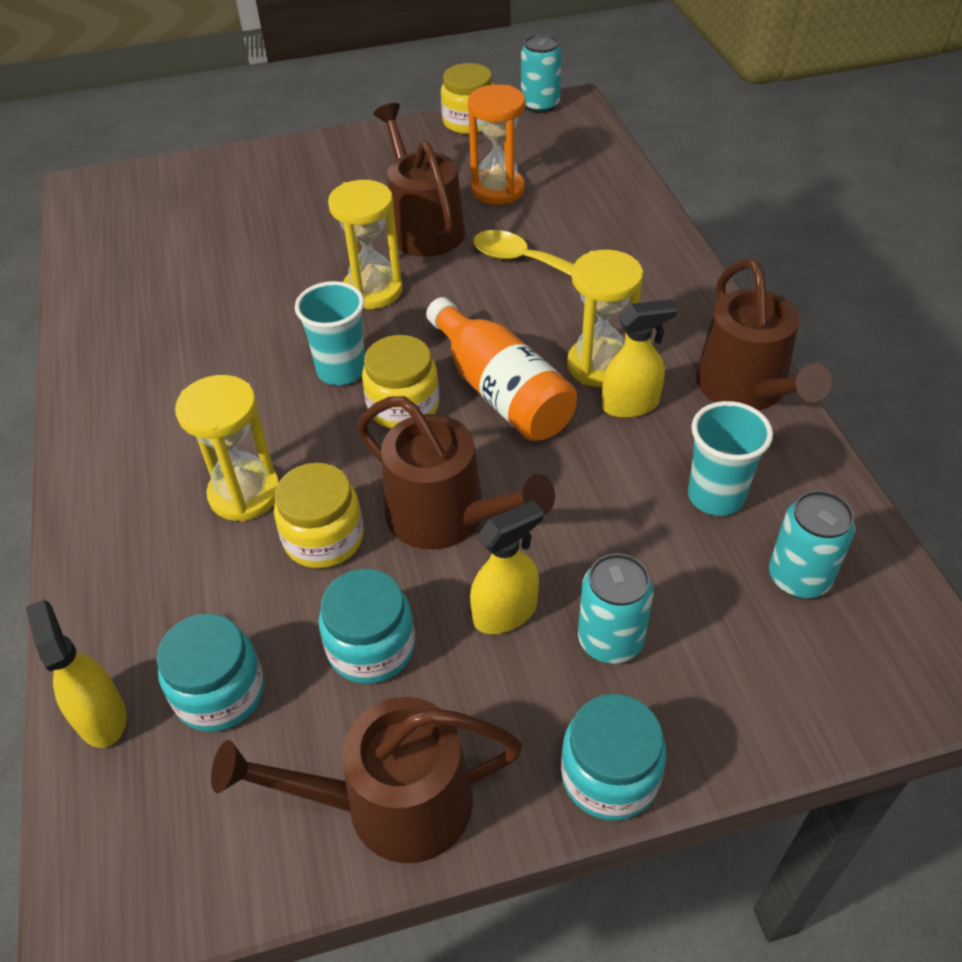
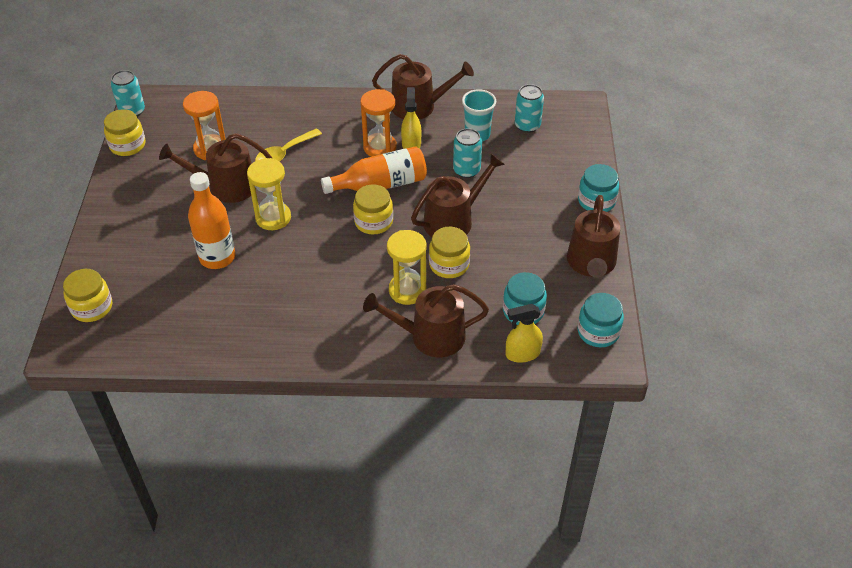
camera: 75 degrees left, 0 degrees up
turquoise cup [295,281,365,385] -> none
turquoise jar [319,569,415,684] -> turquoise jar moved to [577,293,624,347]
yellow spray bottle [470,500,543,634] -> none
yellow hourglass [567,250,643,387] -> orange hourglass [360,89,397,157]
turquoise can [578,553,654,664] -> turquoise can moved to [453,128,482,178]
none -> yellow jar [63,269,112,322]
none -> orange bottle [188,172,235,269]
none -> brown watering can [363,284,489,357]

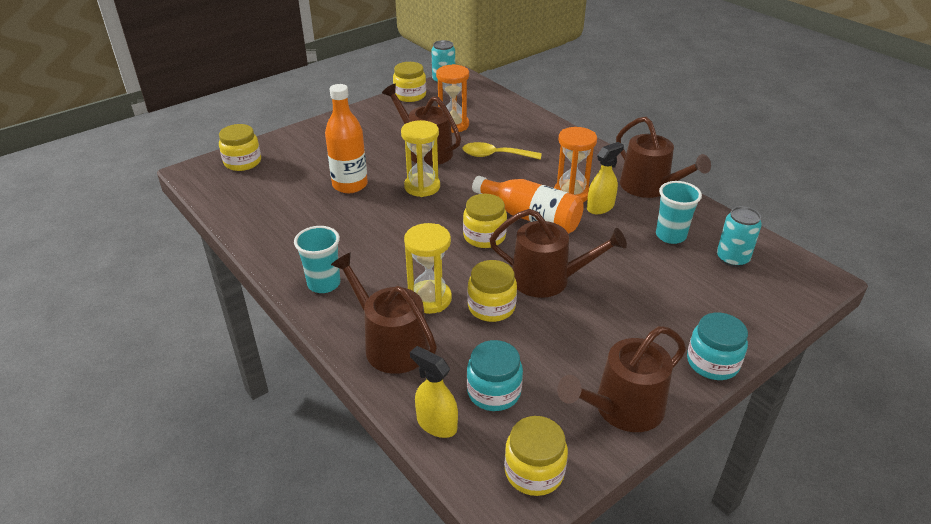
camera: 50 degrees right, 10 degrees down
turquoise can [453,128,482,178] -> none
turquoise jar [577,293,624,347] -> yellow jar [504,416,568,496]
none -> turquoise cup [294,226,340,293]

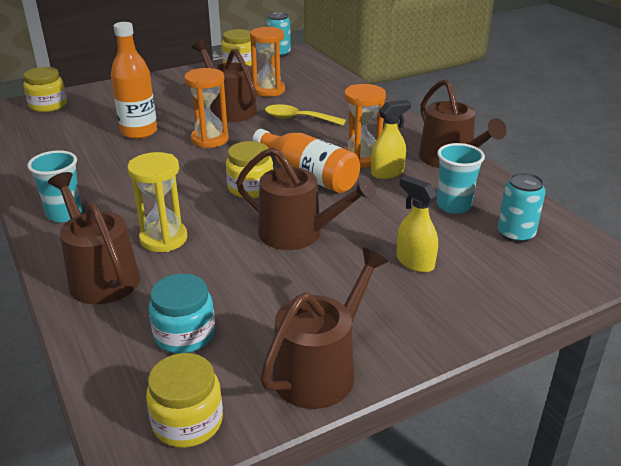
camera: 10 degrees right, 5 degrees down
yellow hourglass [401,120,440,197] -> orange hourglass [184,68,229,148]
yellow spray bottle [410,346,458,438] -> yellow spray bottle moved to [396,176,438,273]
yellow jar [468,260,517,322] -> none
brown watering can [557,326,686,432] -> brown watering can turned 150 degrees clockwise [260,248,389,409]
turquoise jar [687,313,748,380] -> none

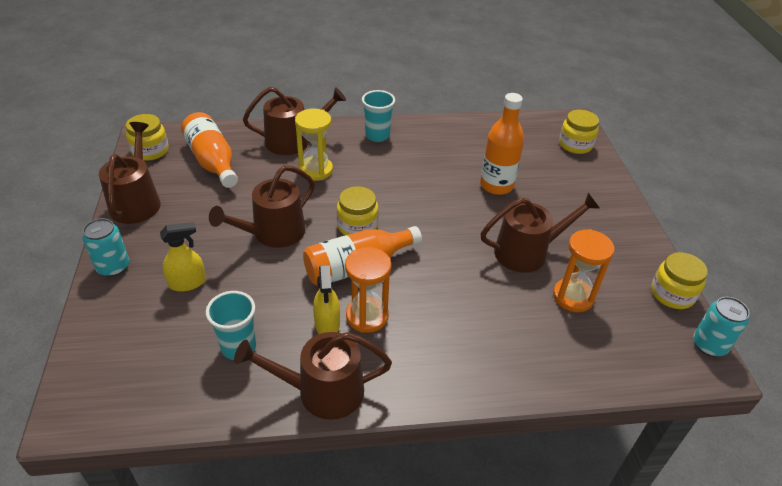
camera: 110 degrees right, 10 degrees up
turquoise jar [149,274,215,354] -> orange bottle [181,112,238,188]
orange hourglass [184,68,229,148] -> none
brown watering can [260,248,389,409] -> brown watering can turned 150 degrees counterclockwise [99,122,161,224]
yellow spoon [265,104,346,125] -> none
turquoise can [498,172,546,243] -> turquoise can moved to [82,218,129,277]

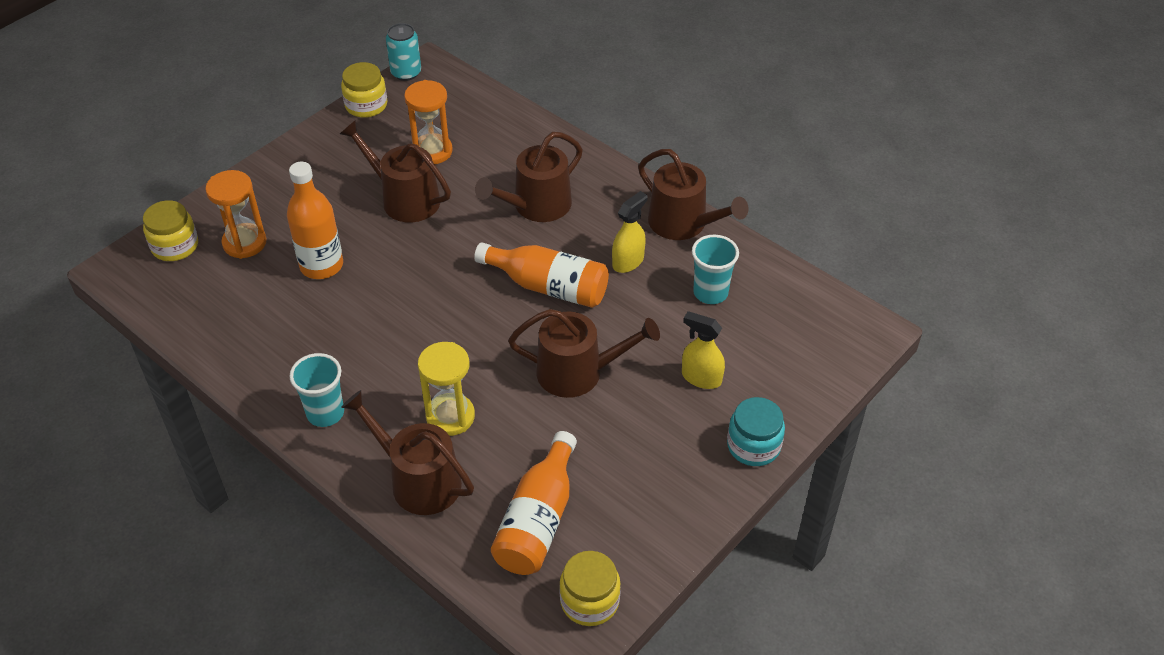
camera: 130 degrees left, 5 degrees up
turquoise can [82,218,129,277] -> turquoise jar [727,397,785,466]
brown watering can [99,122,161,224] -> brown watering can moved to [475,132,583,222]
yellow jar [337,186,379,235] -> none
orange hourglass [345,247,391,333] -> orange hourglass moved to [205,170,267,259]

